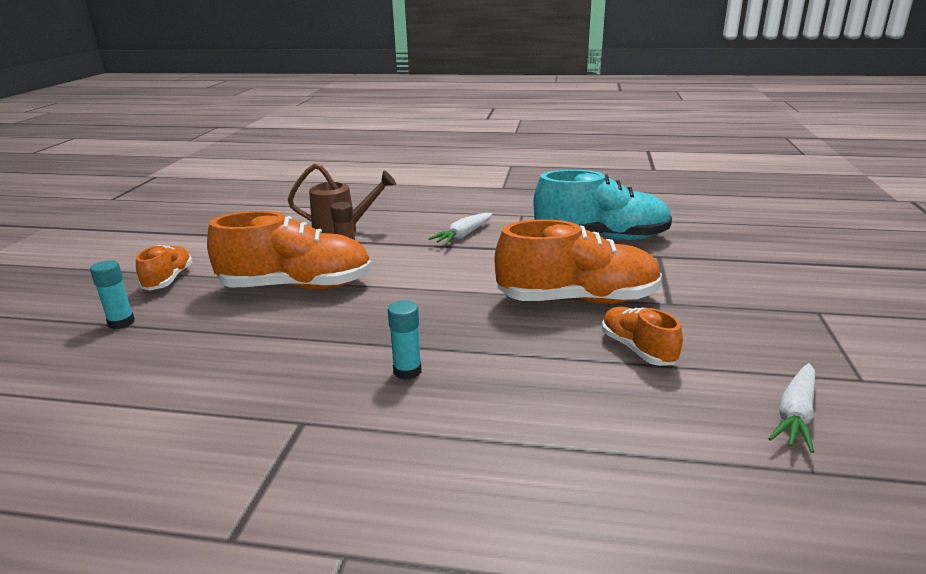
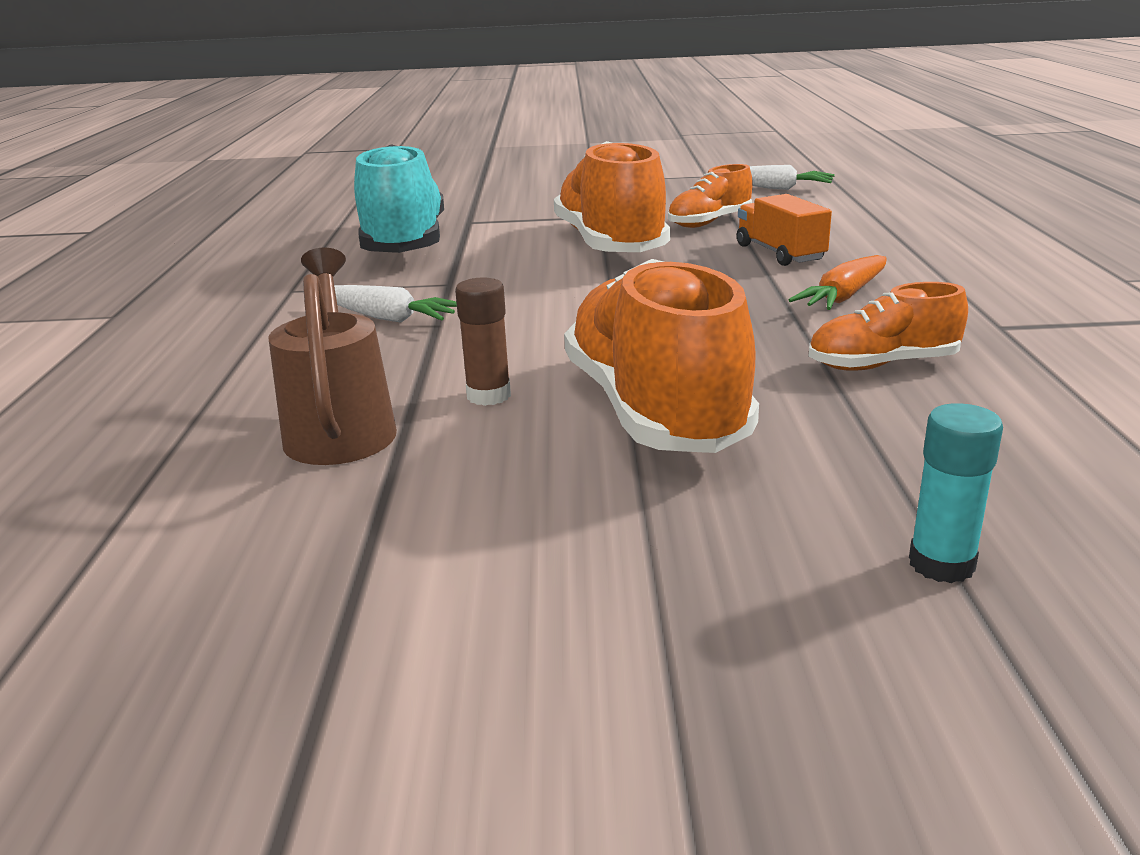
camera: 100 degrees left, 0 degrees up
orange shoe [136,245,192,291] -> orange shoe moved to [808,282,968,371]
turquoise glue stick [388,300,421,380] -> orange carrot [789,255,887,310]
none -> orange truck [737,194,832,266]

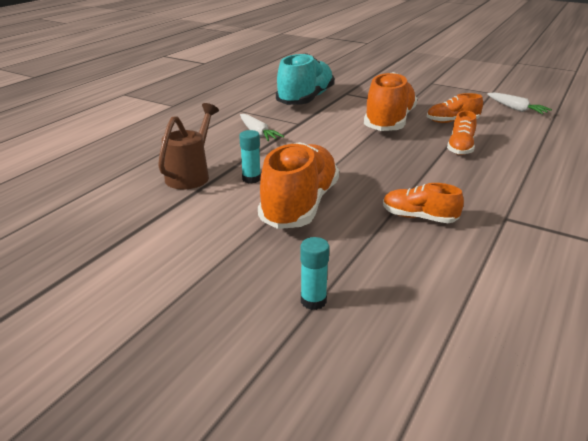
camera: 30 degrees right, 5 degrees up
brown glue stick [455,277,511,406] -> turquoise glue stick [239,130,261,183]
orange truck [737,194,832,266] -> orange shoe [447,111,477,155]
orange carrot [789,255,887,310] -> none

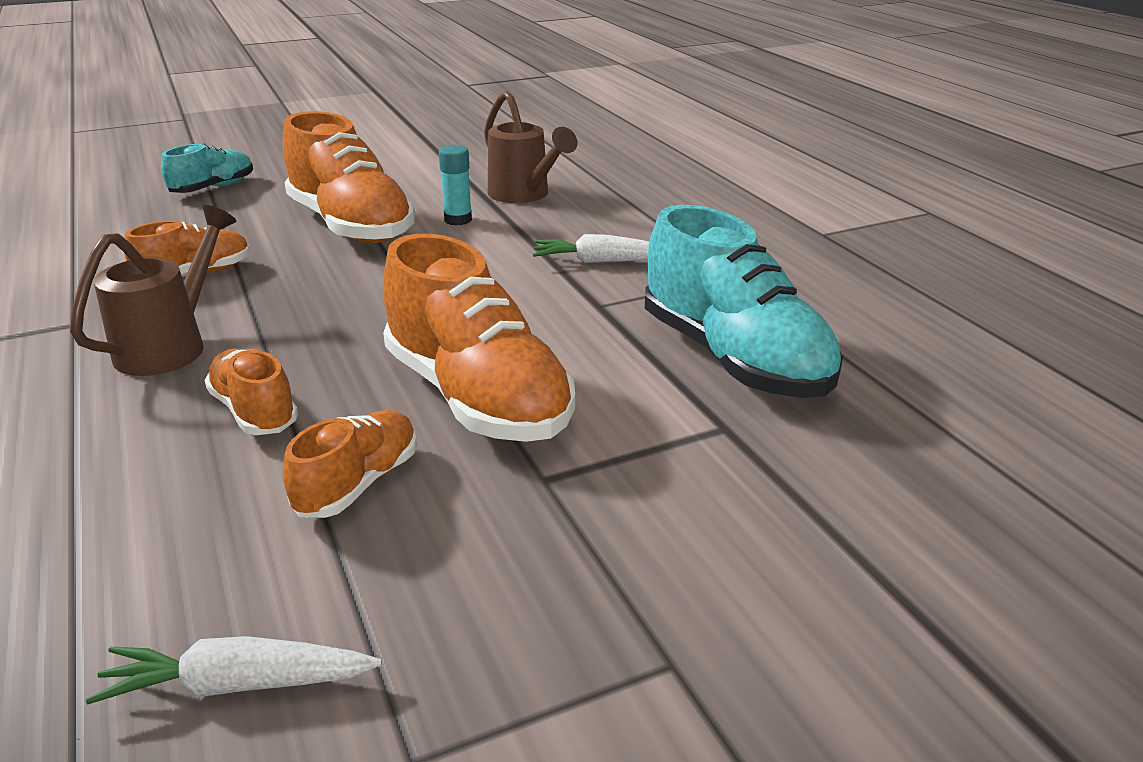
camera: 125 degrees right, 0 degrees up
turquoise glue stick [300,237,329,310] -> turquoise shoe [161,144,253,193]
none -> brown watering can [70,205,236,376]

